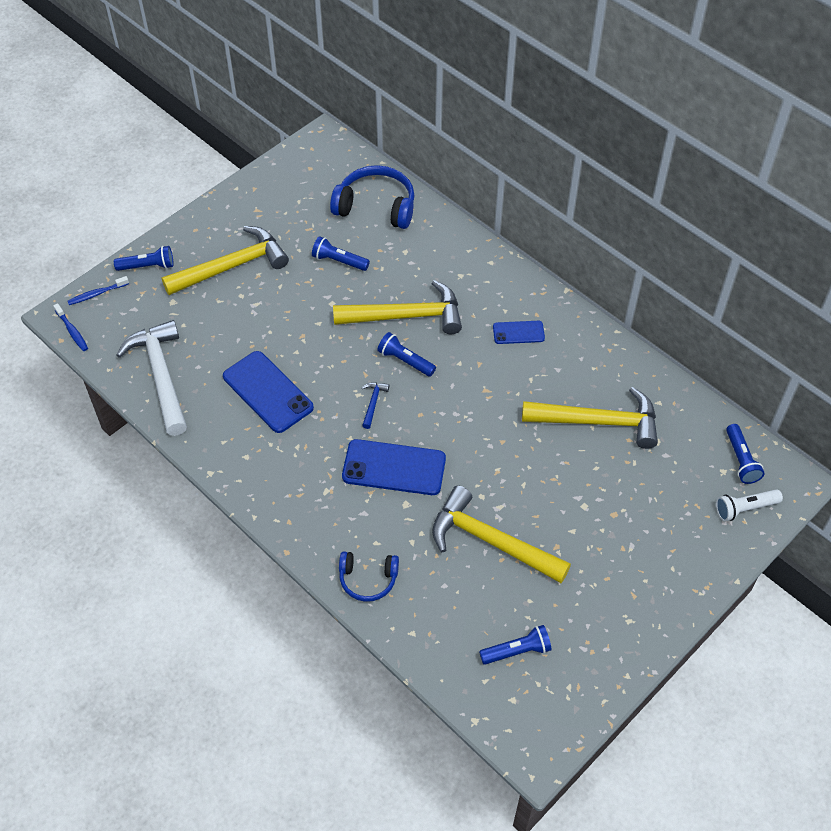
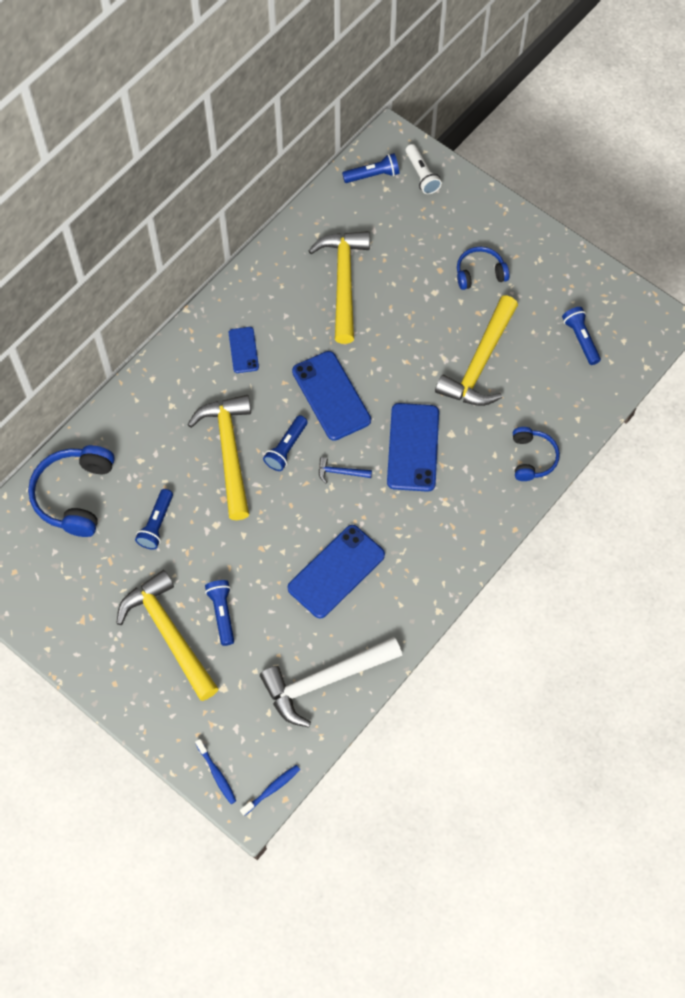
camera: 95 degrees left, 10 degrees up
blue flashlight [114,246,174,271] -> blue flashlight moved to [205,580,234,646]
none -> blue phone [292,351,371,441]
none -> blue headphones [457,247,509,290]

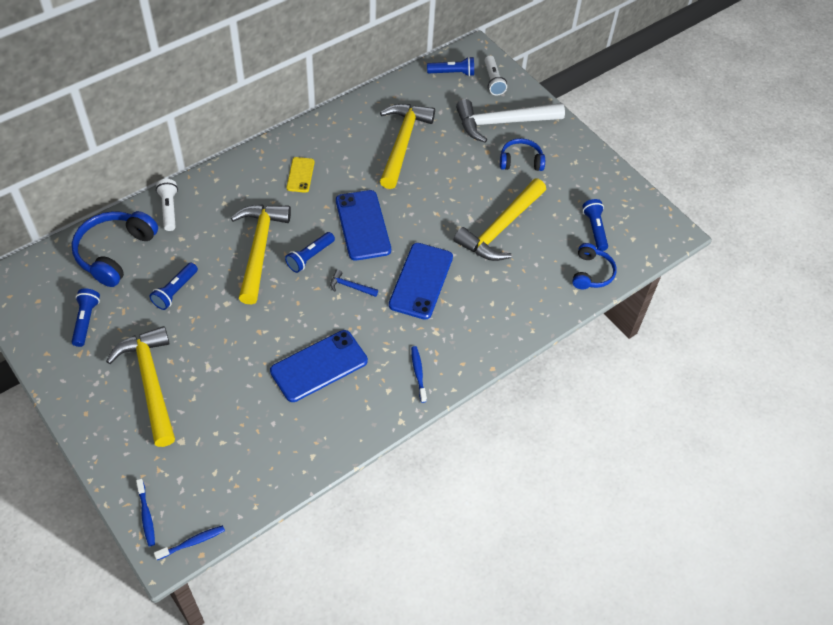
camera: 10 degrees right, 10 degrees down
blue flashlight [205,580,234,646] -> blue flashlight moved to [72,288,100,347]
blue phone [229,327,259,373] -> yellow phone [287,157,315,193]
white hammer [260,637,402,728] -> white hammer moved to [456,99,565,143]
blue headphones [513,427,560,481] -> blue headphones moved to [572,243,617,289]
none -> white flashlight [156,179,178,231]
none -> blue toothbrush [411,346,427,403]

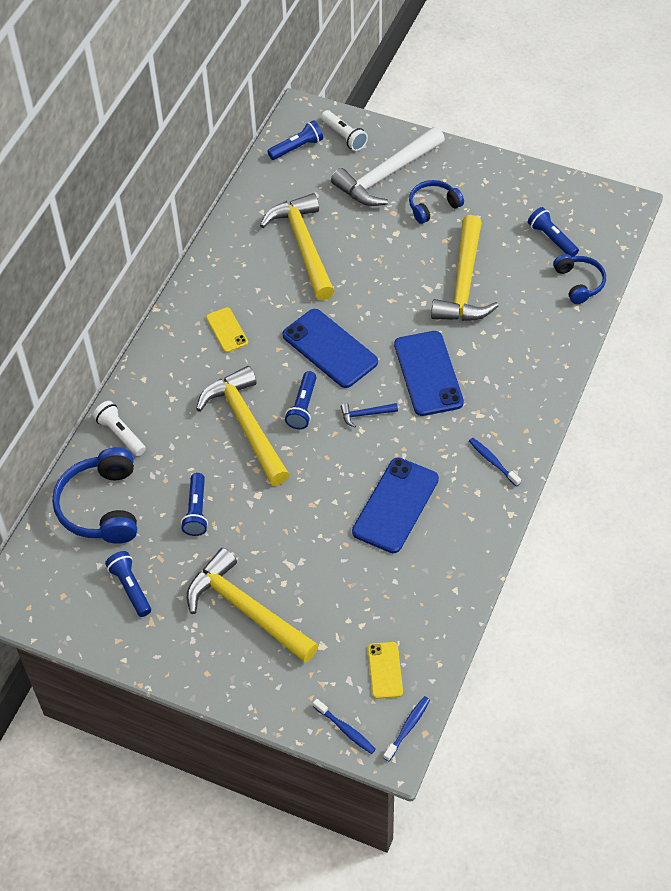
camera: 25 degrees left, 0 degrees up
none -> yellow phone [368,642,403,699]

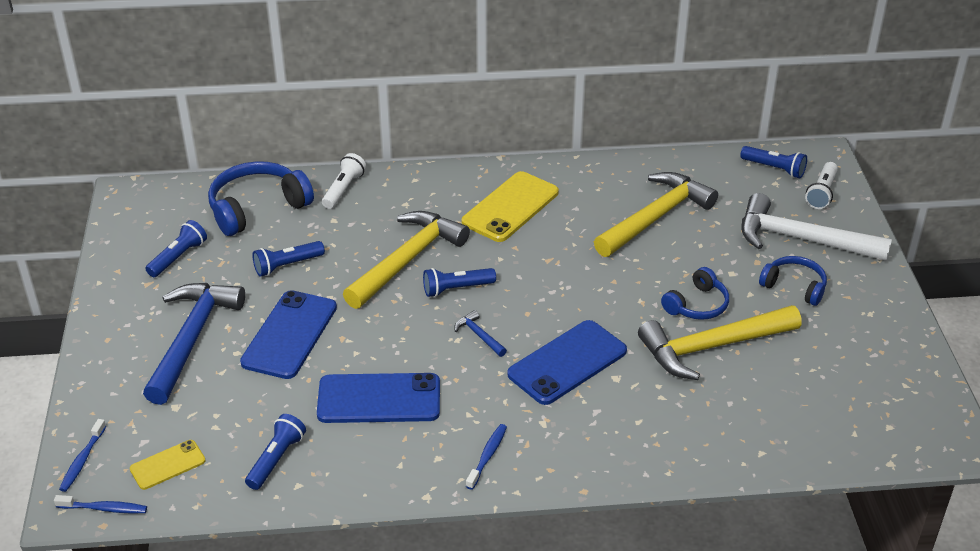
camera: 60 degrees right, 15 degrees down
yellow hammer [187,548,319,663] -> blue hammer [143,283,245,405]
yellow phone [206,307,248,353] -> yellow phone [462,171,559,242], size x1.83
blue phone [282,309,378,388] -> blue phone moved to [240,290,337,379]
blue flashlight [528,207,579,257] -> blue flashlight moved to [245,414,306,490]
blue headphones [553,254,606,304] -> blue headphones moved to [661,267,729,320]

